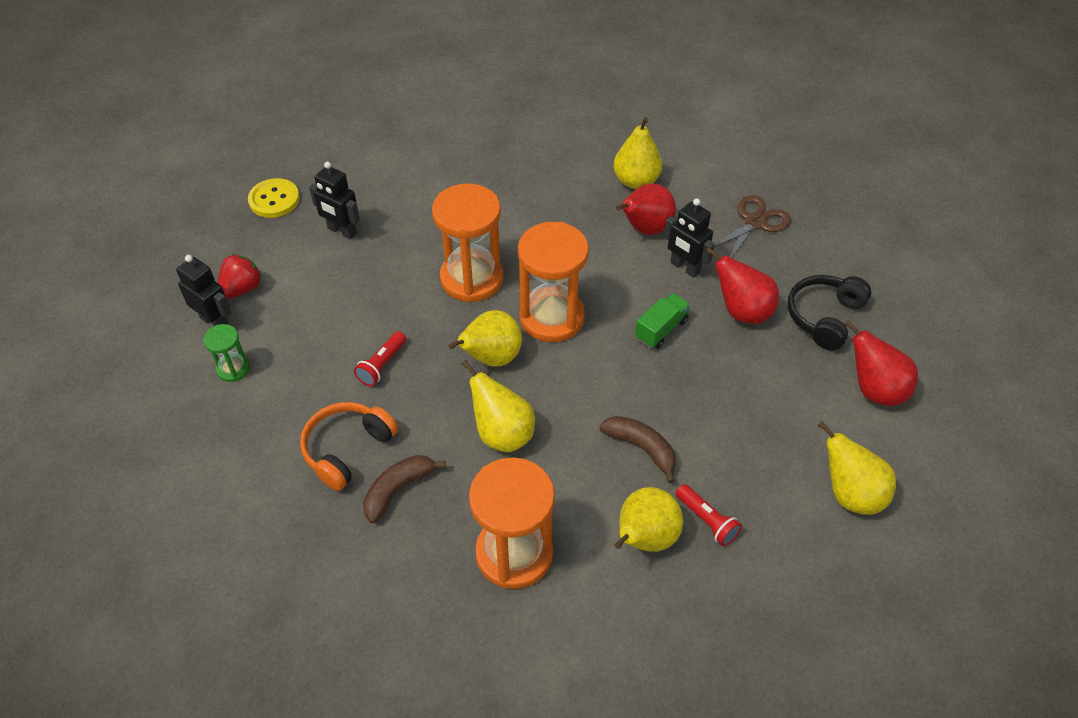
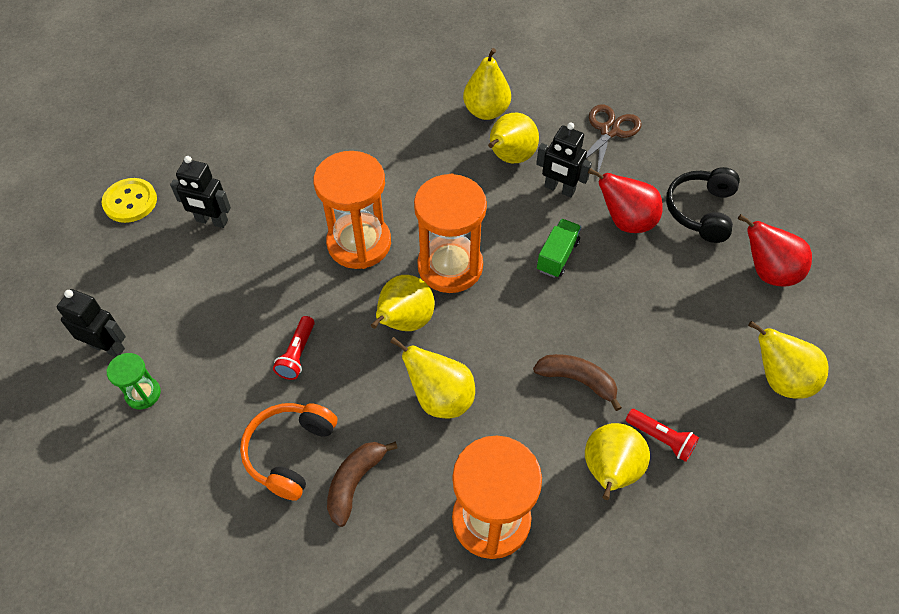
camera: 15 degrees left, 5 degrees up
red strawberry [218,254,262,299] -> none
red pear [616,183,676,235] -> yellow pear [488,113,539,163]

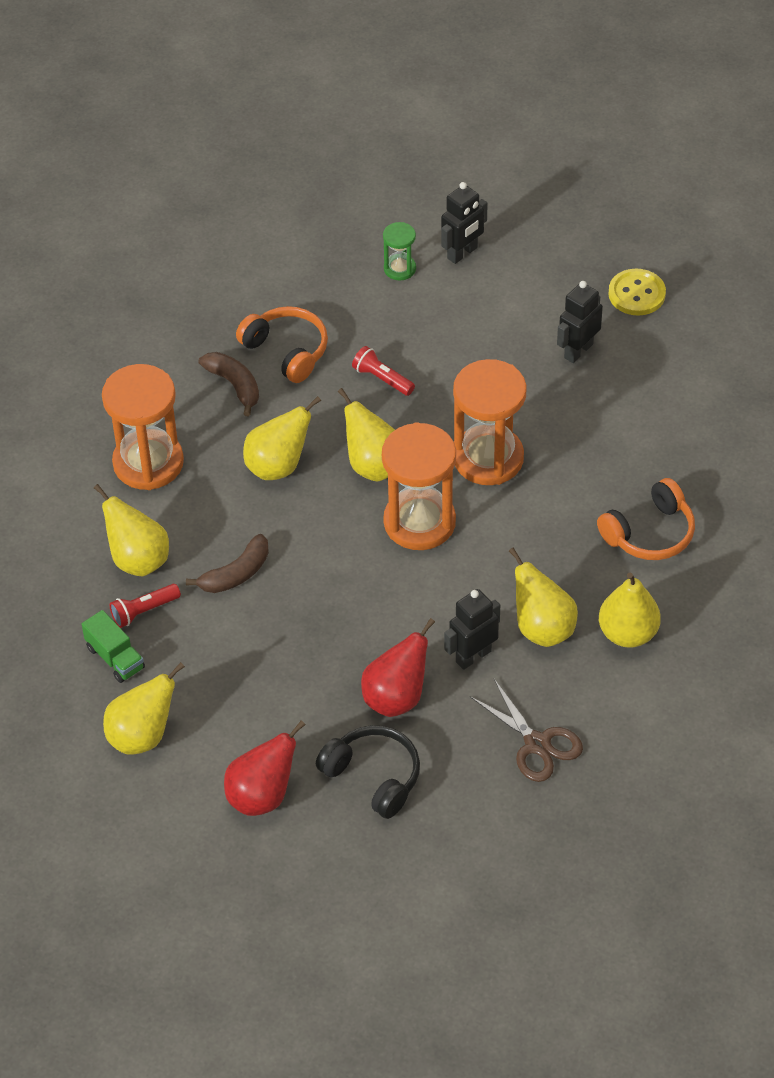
camera: 115 degrees right, 5 degrees down
green truck [537,219,581,278] -> green truck moved to [82,610,145,683]
none -> orange headphones [597,478,695,560]

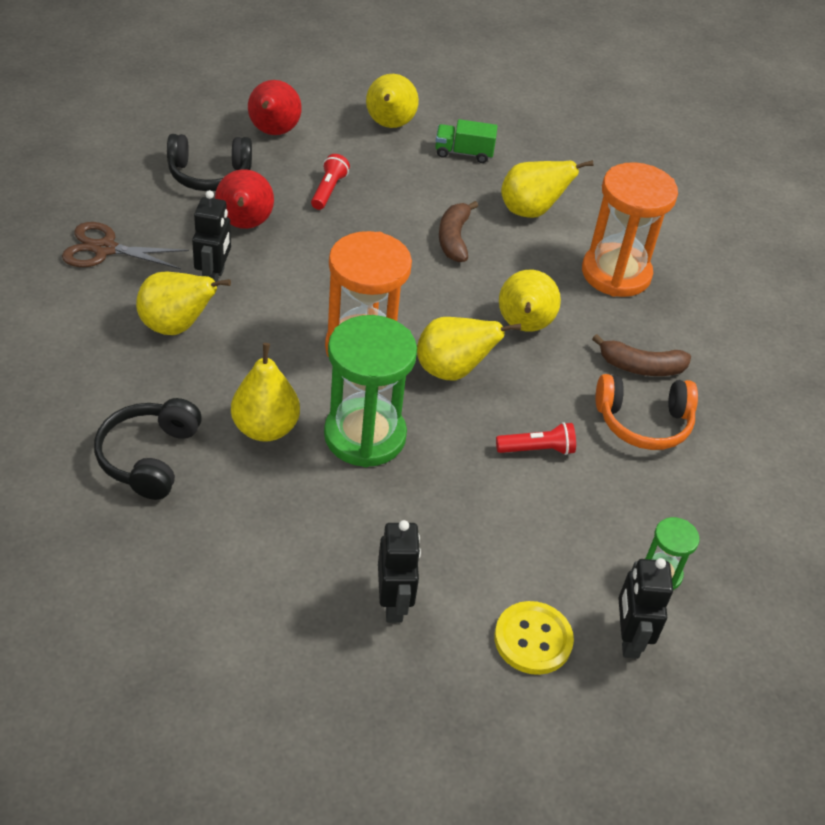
camera: 130 degrees right, 5 degrees down
red flashlight [110,584,181,628] -> red flashlight moved to [311,154,350,210]
orange hourglass [453,359,527,485] -> green hourglass [324,315,417,467]
orange headphones [597,478,695,560] -> black headphones [94,398,202,500]
yellow pear [599,572,661,648] -> yellow pear moved to [231,343,300,442]
yellow button [608,269,666,315] -> yellow button moved to [494,601,574,675]

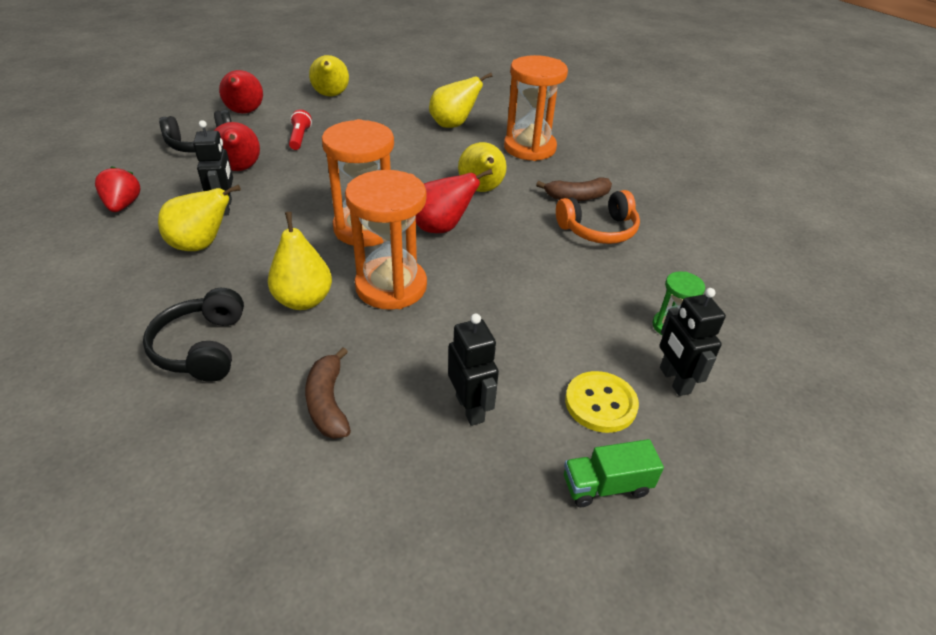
camera: 15 degrees left, 5 degrees down
brown scissors [62,222,189,269] -> red strawberry [95,166,141,212]
green hourglass [324,315,417,467] -> orange hourglass [345,170,427,310]
yellow pear [417,317,521,380] -> red pear [416,169,493,233]
green truck [435,119,498,163] -> green truck moved to [564,439,664,507]
brown banana [439,201,478,262] -> brown banana moved to [305,347,351,439]
red flashlight [496,422,576,455] -> none

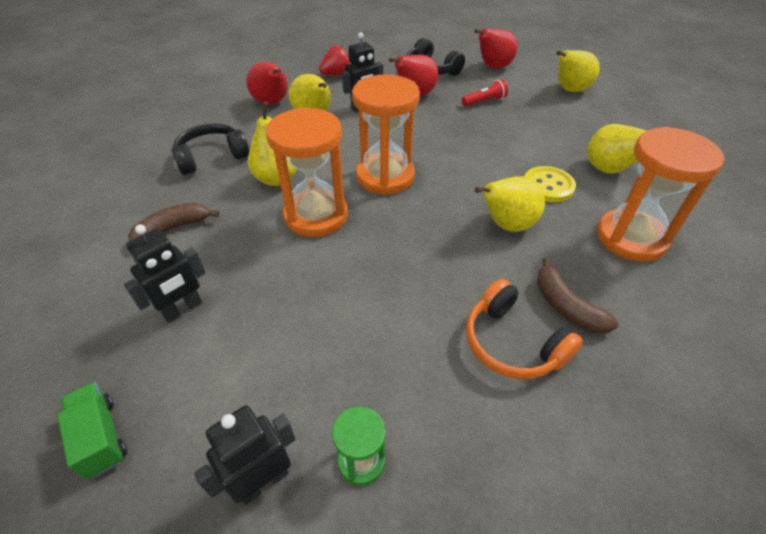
camera: 70 degrees right, 5 degrees up
red pear [416,169,493,233] -> red pear moved to [246,62,288,105]
yellow button [565,371,639,433] -> yellow button moved to [524,166,576,202]

